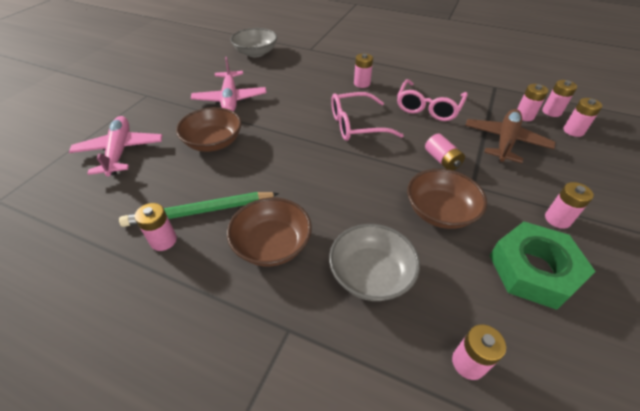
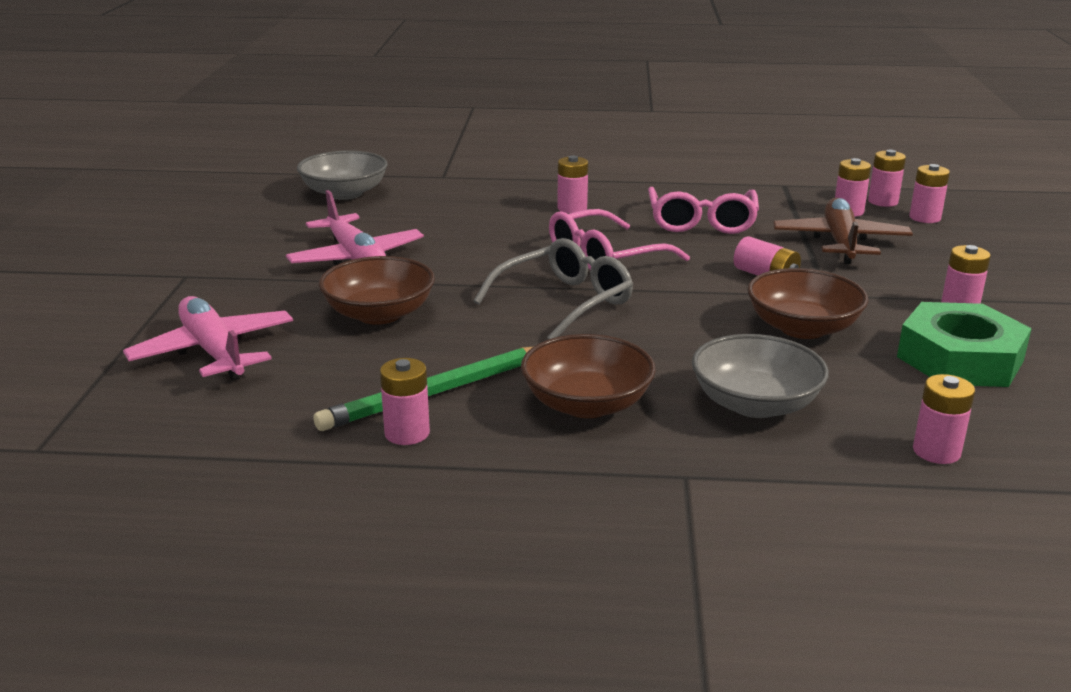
camera: 20 degrees left, 20 degrees down
none -> grey glasses [474,238,633,339]

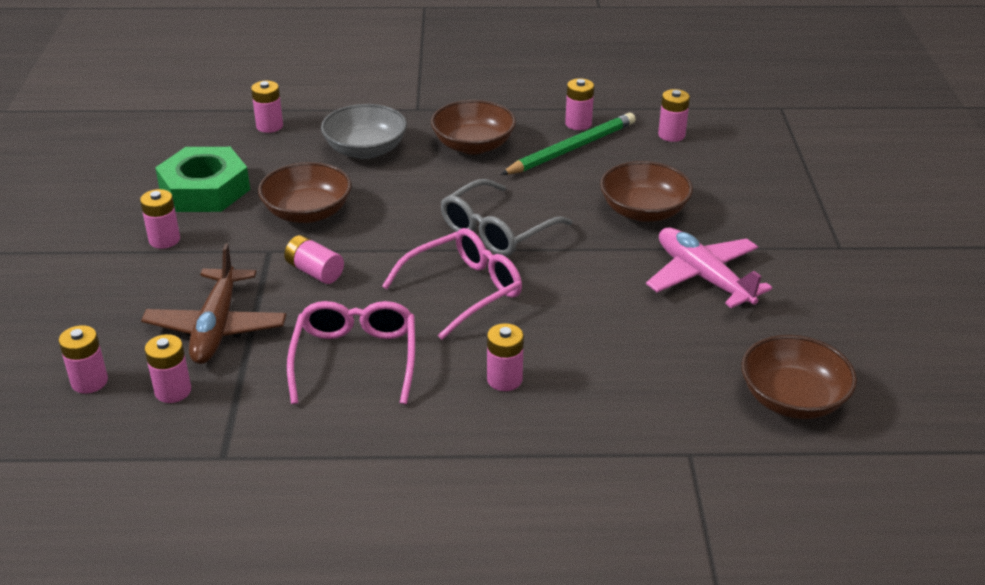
camera: 175 degrees right, 10 degrees up
pink plane [123,296,293,381] -> none
grey bowl [297,151,388,200] -> brown bowl [741,335,857,419]
pink battery [868,150,906,207] -> pink battery moved to [658,89,690,142]

